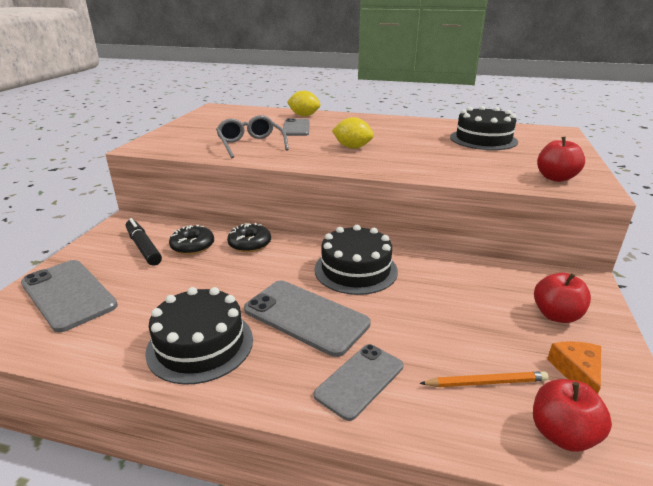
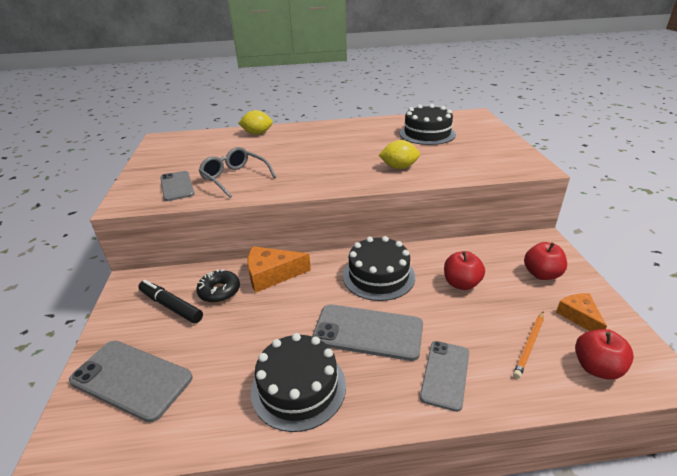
camera: 20 degrees left, 5 degrees up
black donut [227,223,271,252] -> orange cheese [247,246,311,293]
grey phone [282,118,310,136] -> grey phone moved to [160,171,195,201]
yellow lemon [332,117,374,149] -> yellow lemon moved to [379,140,420,169]
orange pencil [419,371,548,387] -> orange pencil turned 150 degrees clockwise [513,312,544,379]
red apple [537,137,585,182] -> red apple moved to [444,251,485,290]

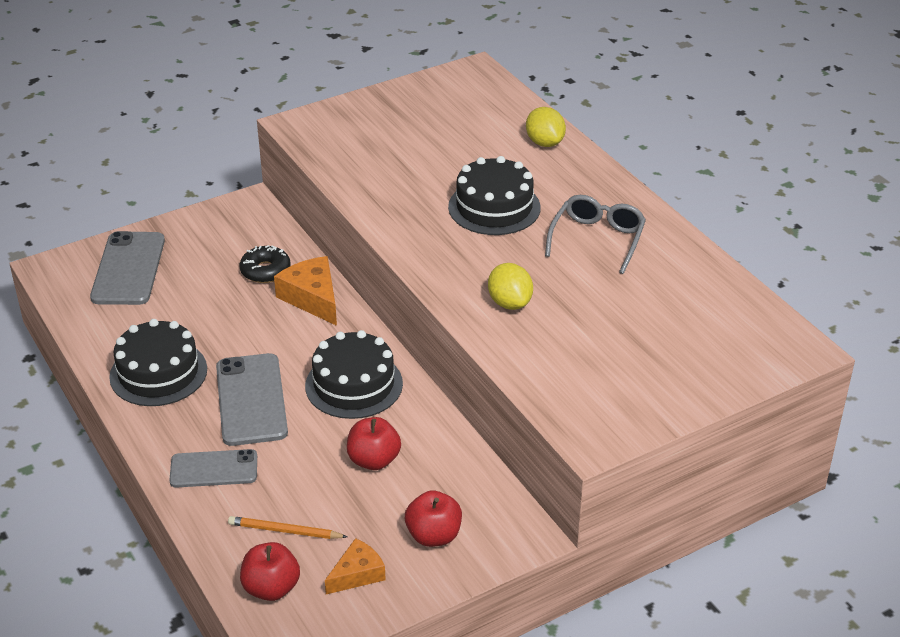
camera: 65 degrees right, 5 degrees up
black marker [138,280,203,323] -> none
grey phone [160,171,195,201] -> none
grey glasses [199,147,276,198] -> grey glasses moved to [545,195,646,274]
black cake [400,104,456,145] -> black cake moved to [448,156,541,235]

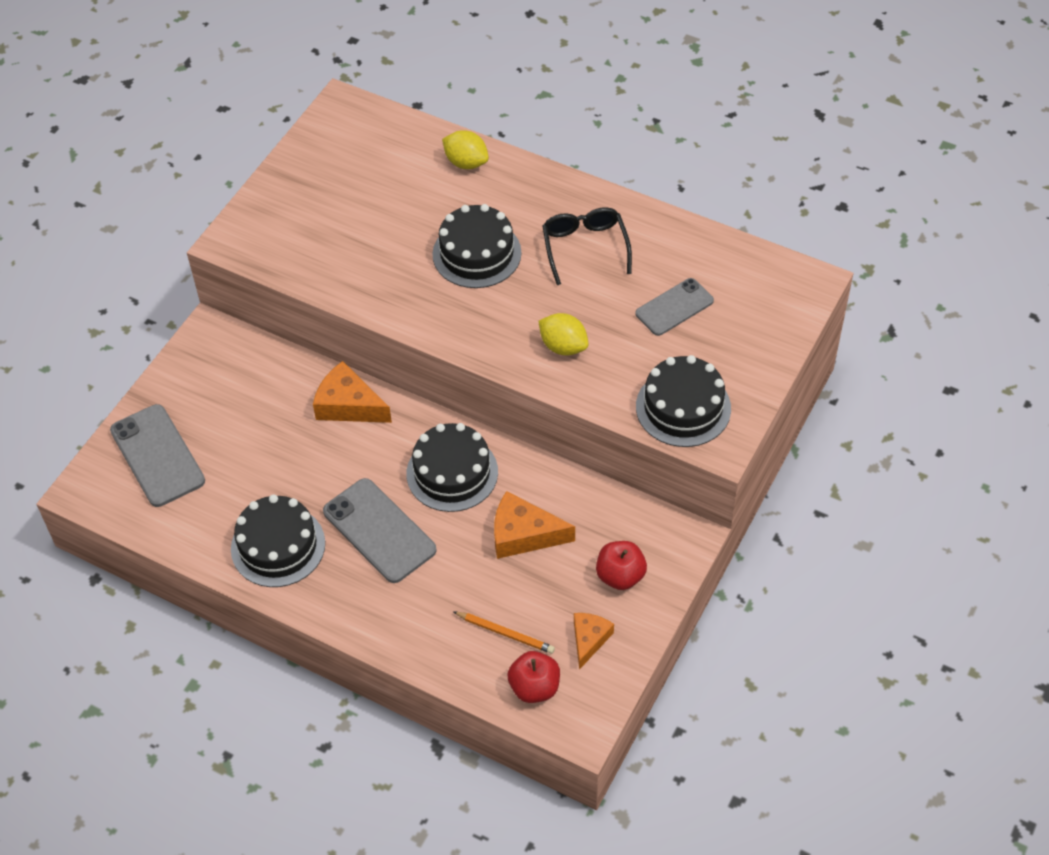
camera: 30 degrees left, 15 degrees up
grey phone [169,449,257,488] -> grey phone moved to [635,278,714,336]
orange pencil [228,516,347,539] -> orange pencil turned 135 degrees counterclockwise [453,611,555,654]
black donut [240,245,291,283] -> none
red apple [347,417,401,470] -> orange cheese [494,491,575,559]
grey glasses [545,195,646,274] -> black glasses [542,207,632,285]
none -> black cake [636,355,731,447]

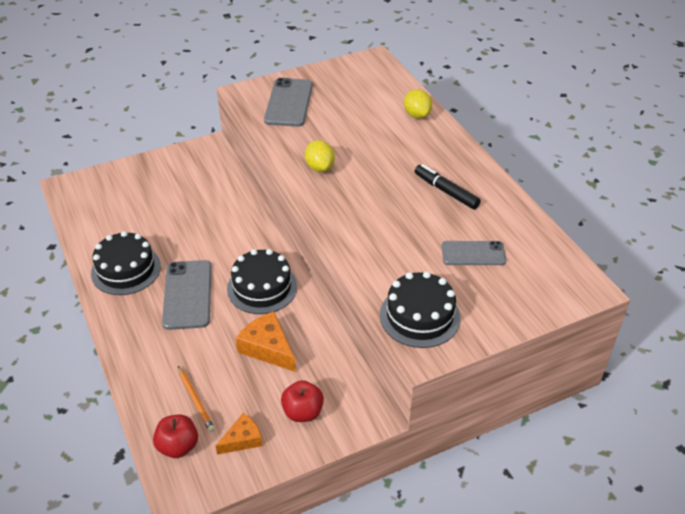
camera: 35 degrees right, 10 degrees down
grey phone [110,404,205,507] -> grey phone moved to [264,78,313,127]
orange cheese [313,361,392,423] -> none
black cake [432,204,521,288] -> none
yellow lemon [538,313,588,355] -> yellow lemon moved to [305,140,335,172]
black glasses [542,207,632,285] -> black marker [414,164,481,209]

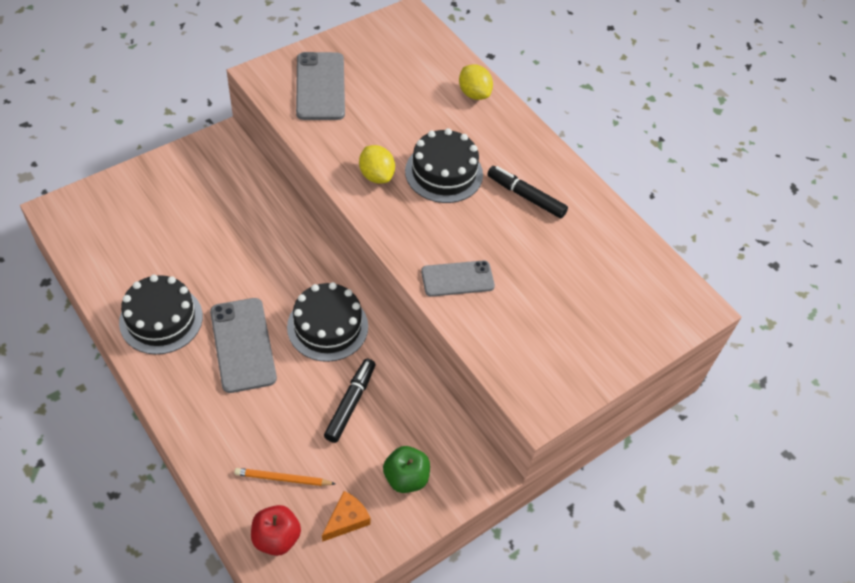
camera: 15 degrees left, 10 degrees up
orange pencil [178,366,215,432] -> orange pencil turned 135 degrees clockwise [234,468,335,486]
orange cheese [236,311,296,372] -> black marker [324,359,376,443]
red apple [281,380,324,422] -> green apple [383,446,430,493]
black cake [380,271,461,348] -> black cake moved to [405,128,483,203]
grey phone [442,241,506,265] -> grey phone moved to [421,260,495,297]

